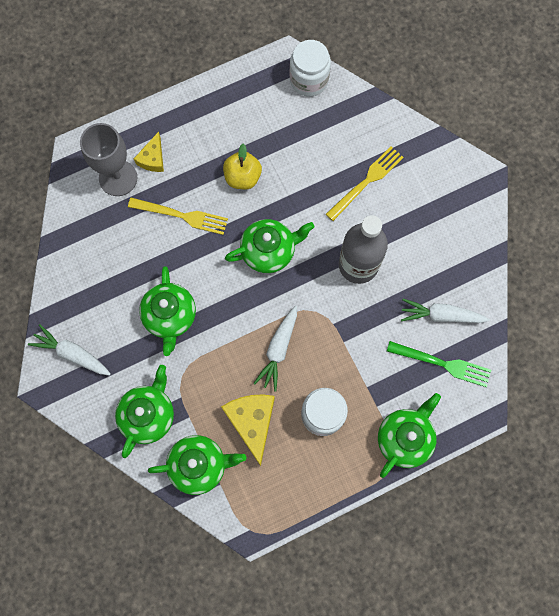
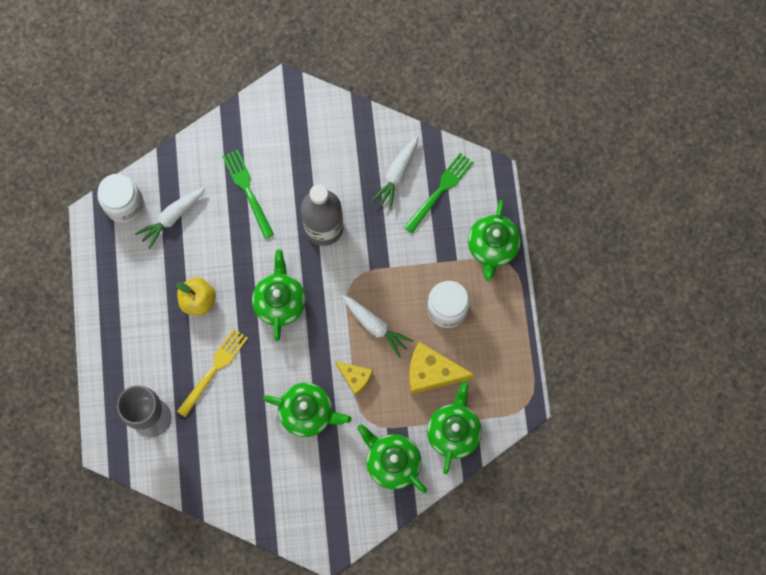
camera: 70 degrees left, 0 degrees up
white carrot [28,324,111,376] -> white carrot moved to [135,187,206,249]
yellow cheese [134,132,164,172] -> yellow cheese moved to [335,361,373,396]
yellow fork [326,146,404,221] -> green fork [222,149,274,239]
green teapot [378,393,441,478] -> green teapot turned 135 degrees counterclockwise [468,200,521,281]

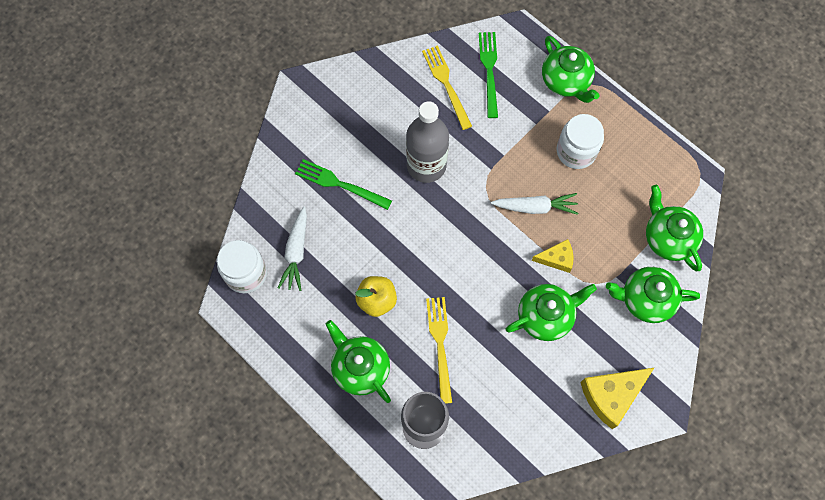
camera: 40 degrees left, 5 degrees down
green teapot [252,249,306,341] -> green teapot moved to [325,320,391,403]
white carrot [371,136,418,210] -> yellow fork [422,45,472,130]
yellow cheese [409,342,475,395] -> yellow cheese moved to [580,368,654,429]

